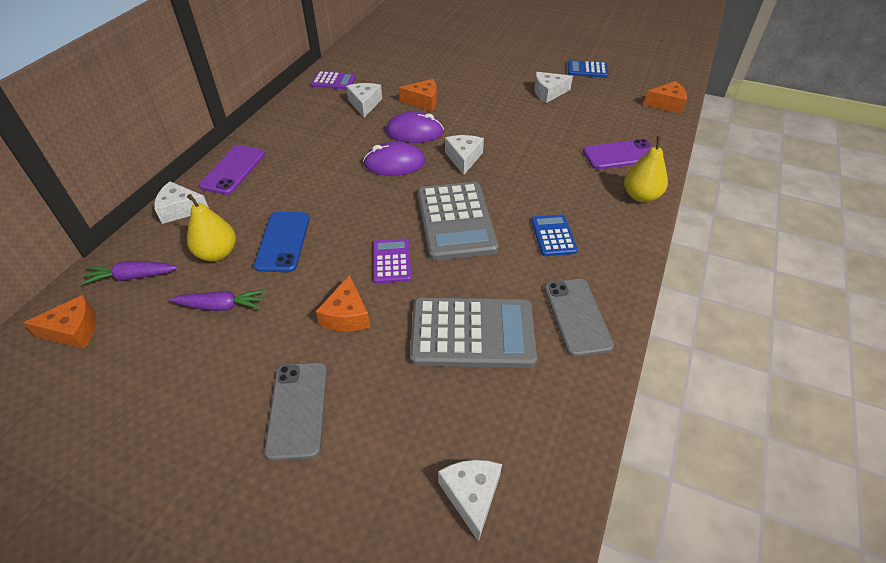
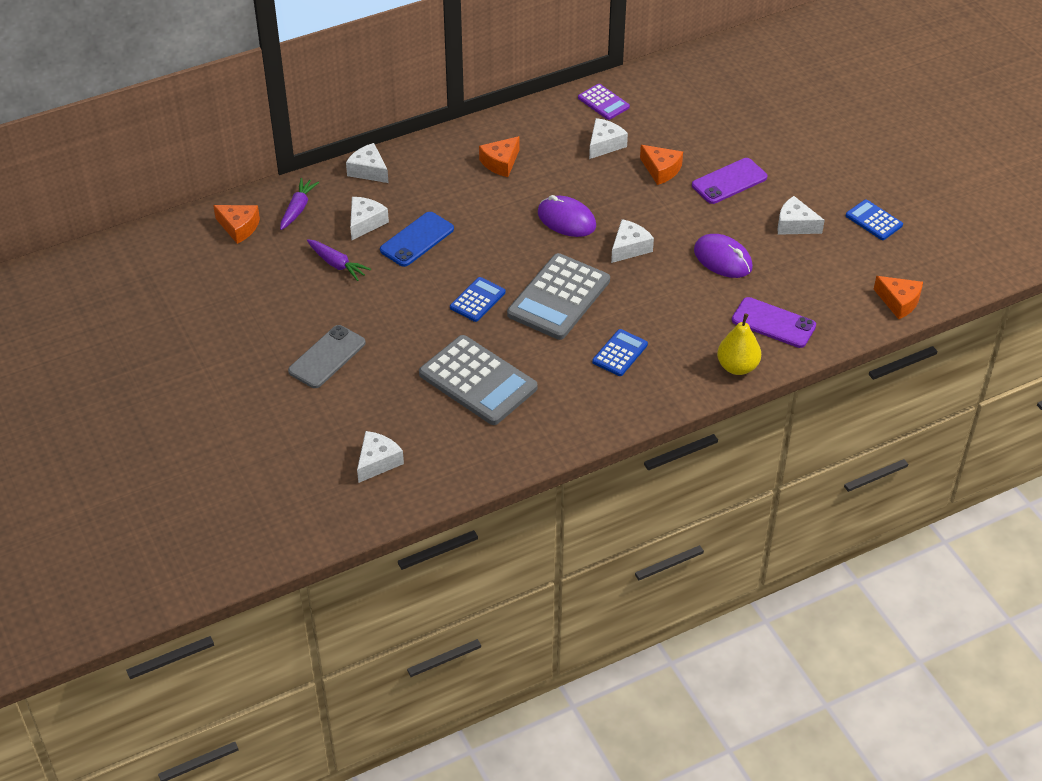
camera: 40 degrees right, 0 degrees up
purple carrot [81,261,178,285] -> purple carrot turned 75 degrees clockwise [280,178,319,230]
yellow pear [187,194,236,262] -> white cheese [350,197,389,240]
purple phone [199,145,265,195] -> purple phone moved to [692,158,767,204]
orange cheese [316,275,370,331] -> orange cheese moved to [479,136,520,177]
purple calculator [373,239,411,283] -> blue calculator [450,277,505,322]
purple mouse [386,111,444,143] -> purple mouse moved to [694,234,753,278]
grey phone [544,279,614,357] -> none

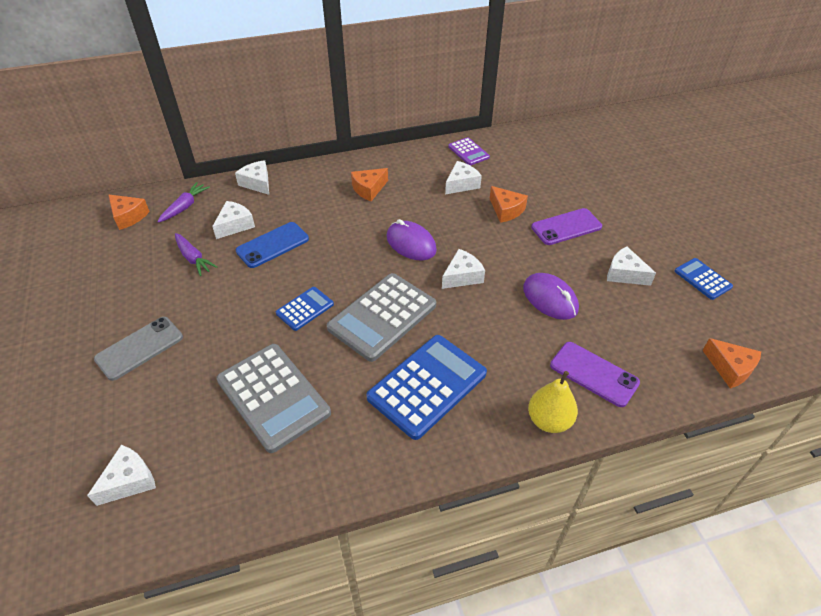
camera: 10 degrees right, 0 degrees up
blue calculator [592,329,648,376] -> blue calculator [366,335,487,440], size x1.93

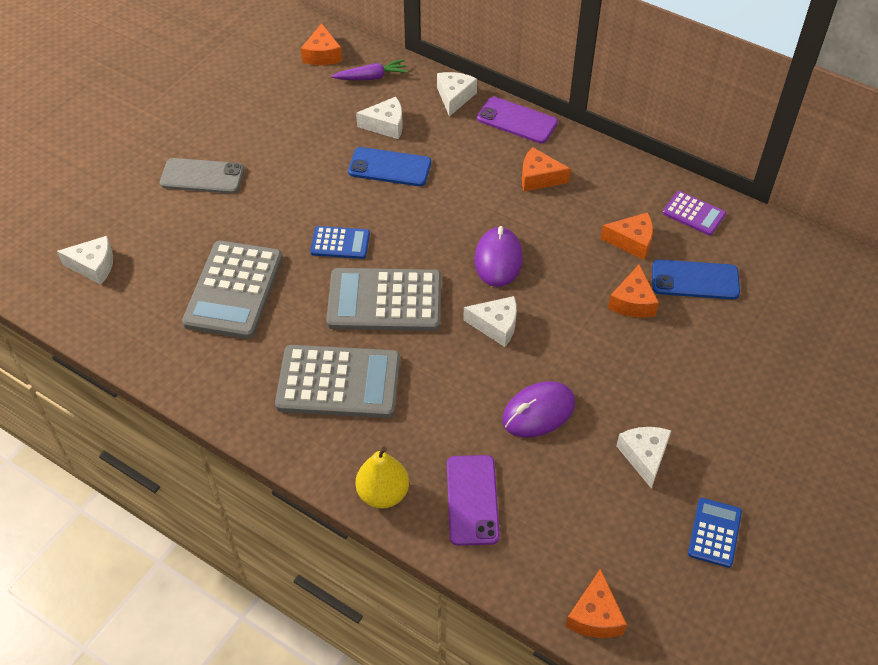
camera: 50 degrees right, 5 degrees up
purple carrot [175,233,217,276] -> none
blue calculator [366,335,487,440] -> grey calculator [275,345,400,418]
white cheese [445,161,482,195] -> orange cheese [601,212,653,260]
purple calculator [448,137,490,165] -> purple calculator turned 75 degrees counterclockwise [663,191,726,236]
purple mouse [523,273,579,320] -> purple mouse turned 45 degrees clockwise [502,381,575,438]
purple phone [531,208,602,245] -> purple phone moved to [477,97,558,143]
none -> blue phone [652,259,740,300]

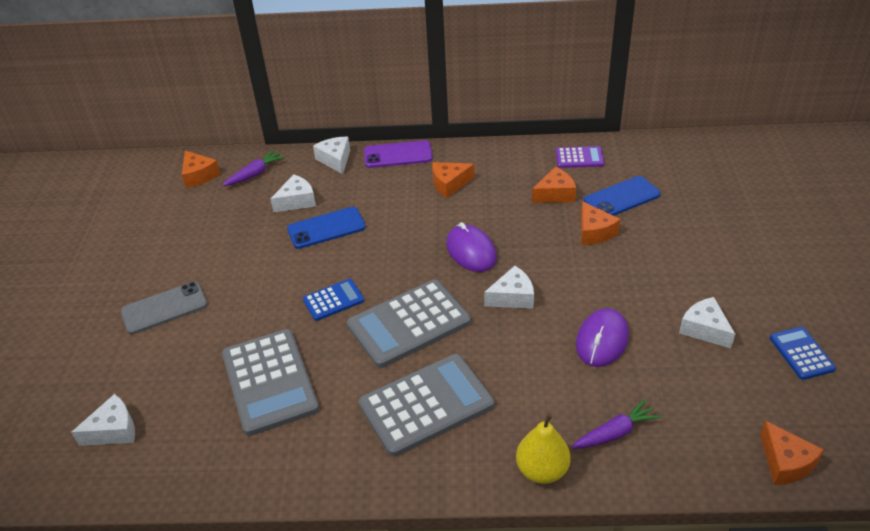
camera: 30 degrees left, 10 degrees down
purple phone [447,455,500,546] -> purple carrot [572,399,661,449]

